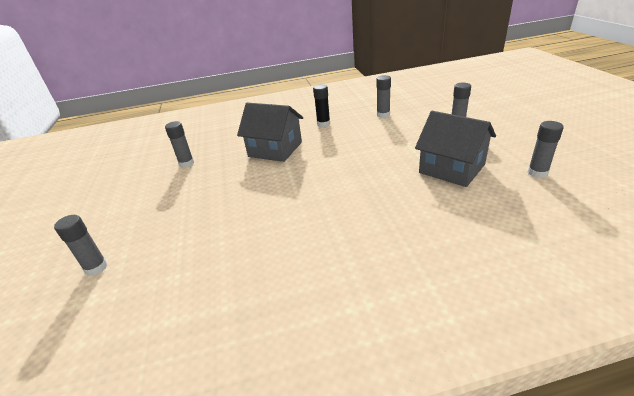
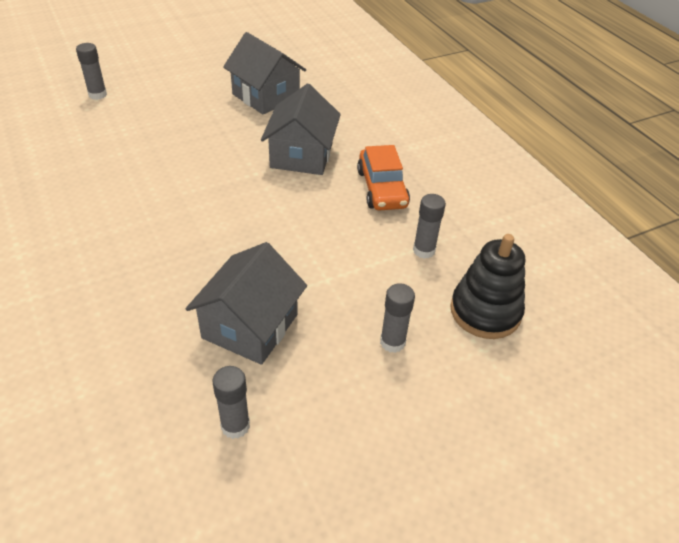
camera: 70 degrees right, 10 degrees up
grey glue stick [165,121,194,168] -> grey house [223,32,306,115]
black glue stick [313,84,330,127] -> orange car [357,145,410,210]
none -> black stacking toy [450,234,525,339]

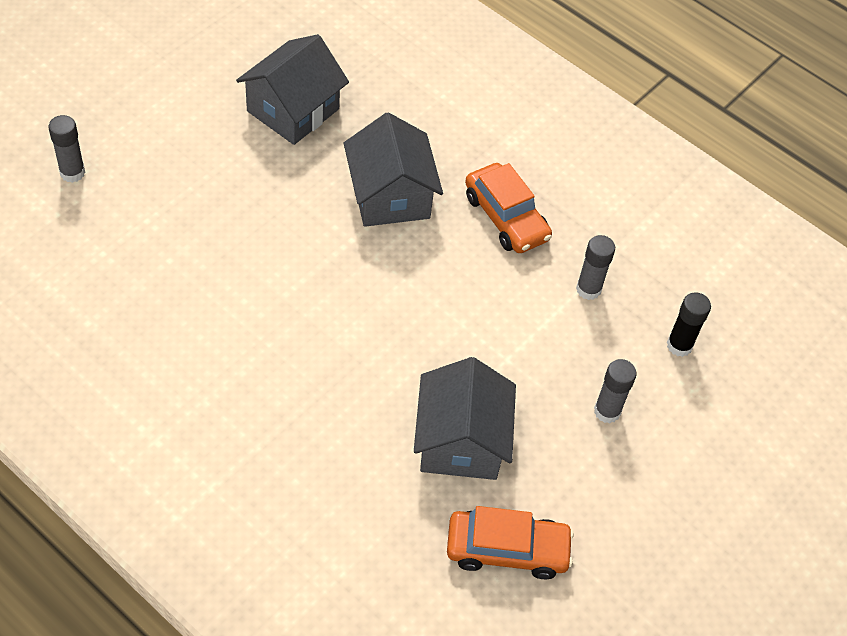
camera: 25 degrees left, 10 degrees up
grey glue stick [213,366,250,439] -> orange car [447,506,574,579]
grey house [223,32,306,115] -> grey house turned 75 degrees counterclockwise [236,34,349,145]
black stacking toy [450,234,525,339] -> black glue stick [667,292,711,357]

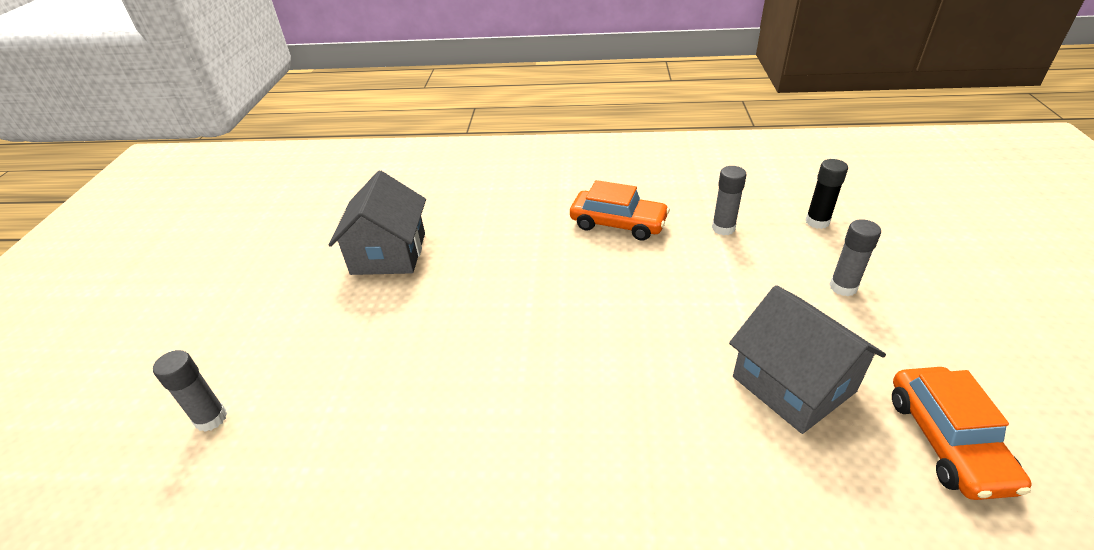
camera: 30 degrees left, 15 degrees down
grey house [344,112,443,227] -> none
orange car [447,506,574,579] -> orange car turned 120 degrees clockwise [892,367,1032,500]

